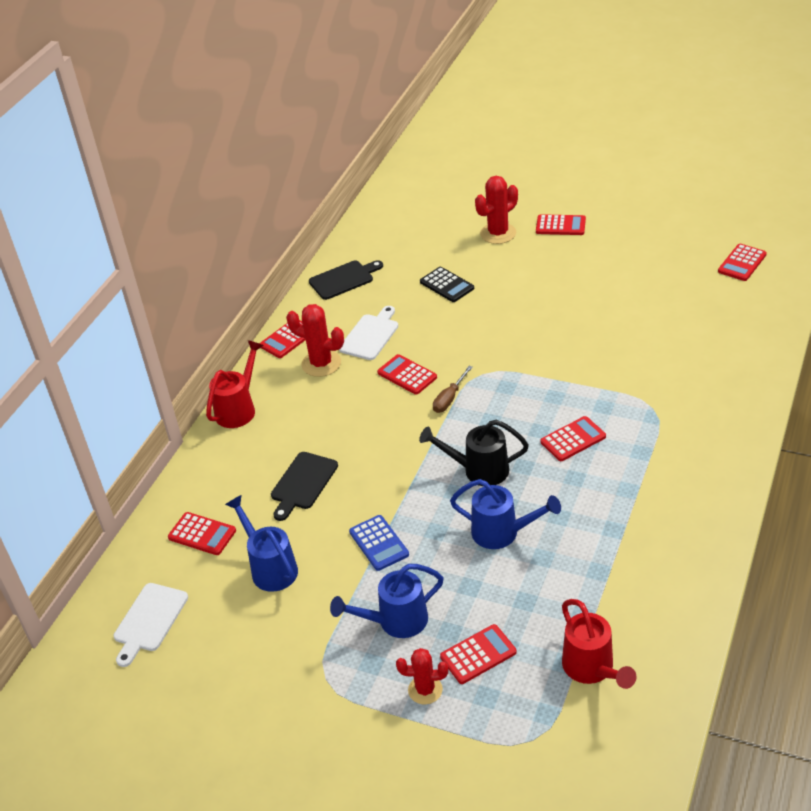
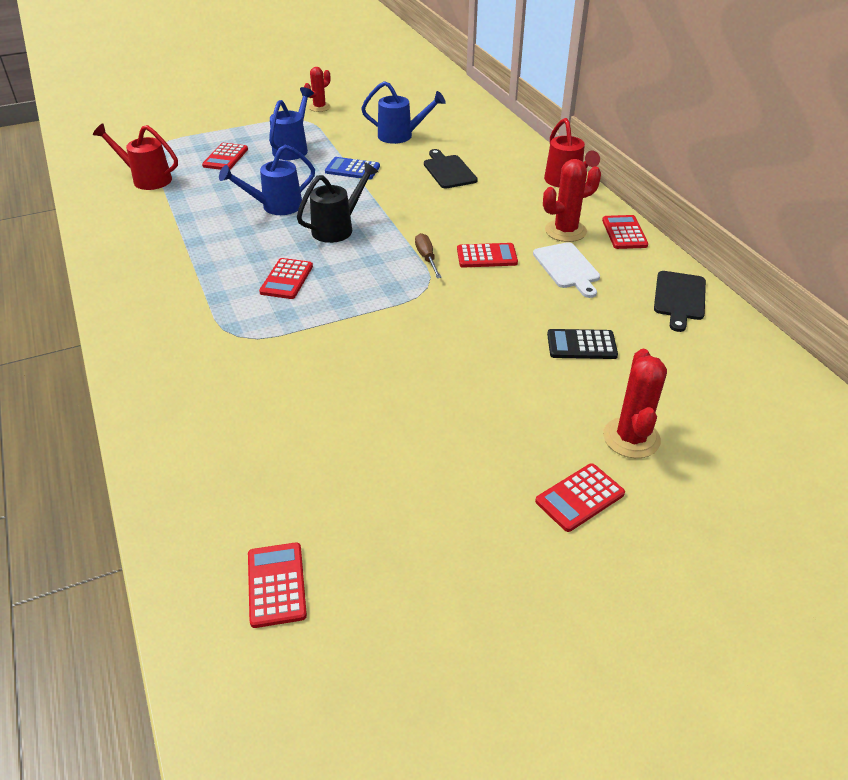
camera: 130 degrees right, 0 degrees up
white cutting board [114,583,188,667] -> none
red calculator [168,512,236,555] -> none
red cactus [396,648,448,705] -> red cactus moved to [304,67,331,112]

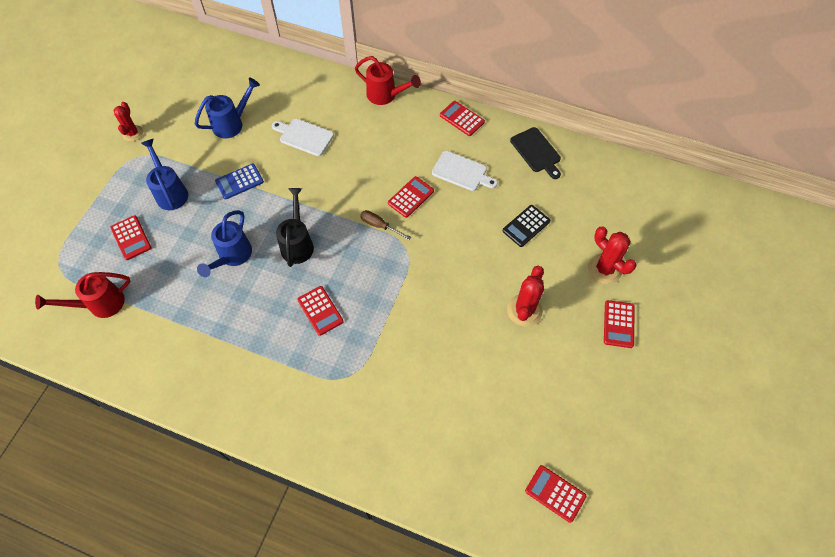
camera: 45 degrees left, 20 degrees up
black cutting board [424,149,478,189] -> white cutting board [272,119,334,156]
red cactus [543,159,601,242] -> red cactus moved to [507,266,544,326]

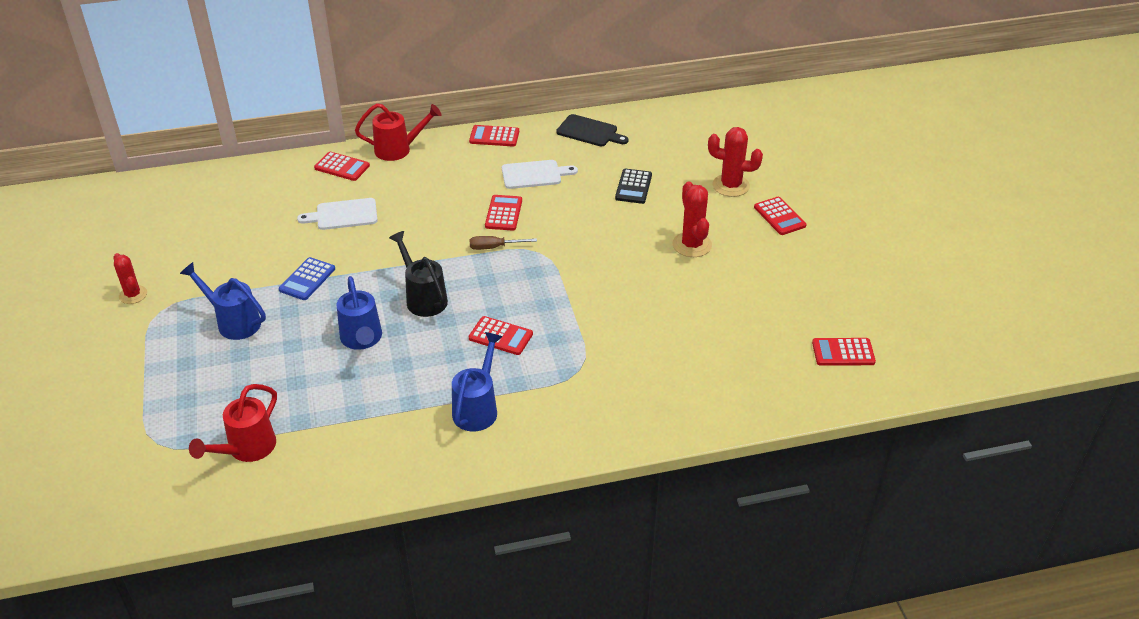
camera: 35 degrees left, 20 degrees down
red calculator [110,215,152,260] -> red calculator moved to [314,152,370,181]
blue watering can [195,77,260,138] -> blue watering can moved to [452,332,503,431]

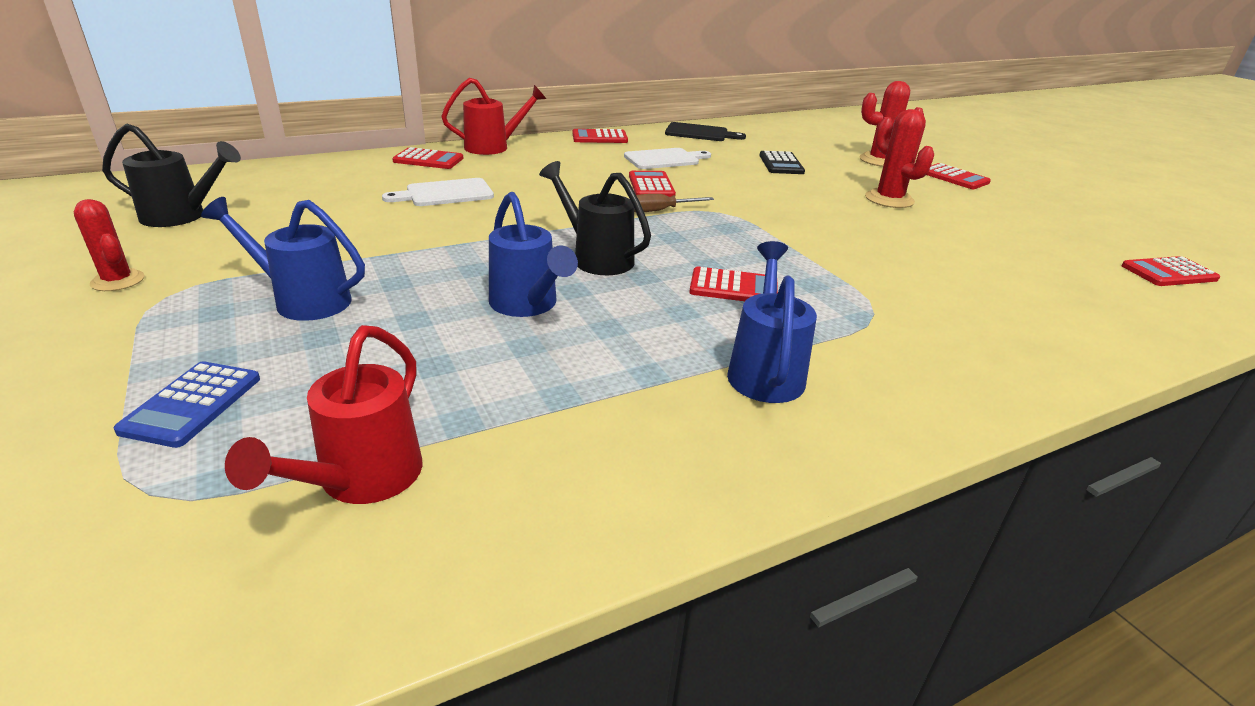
camera: 15 degrees left, 10 degrees down
blue calculator [279,257,335,300] -> blue calculator moved to [114,361,260,448]
none -> black watering can [102,124,241,227]

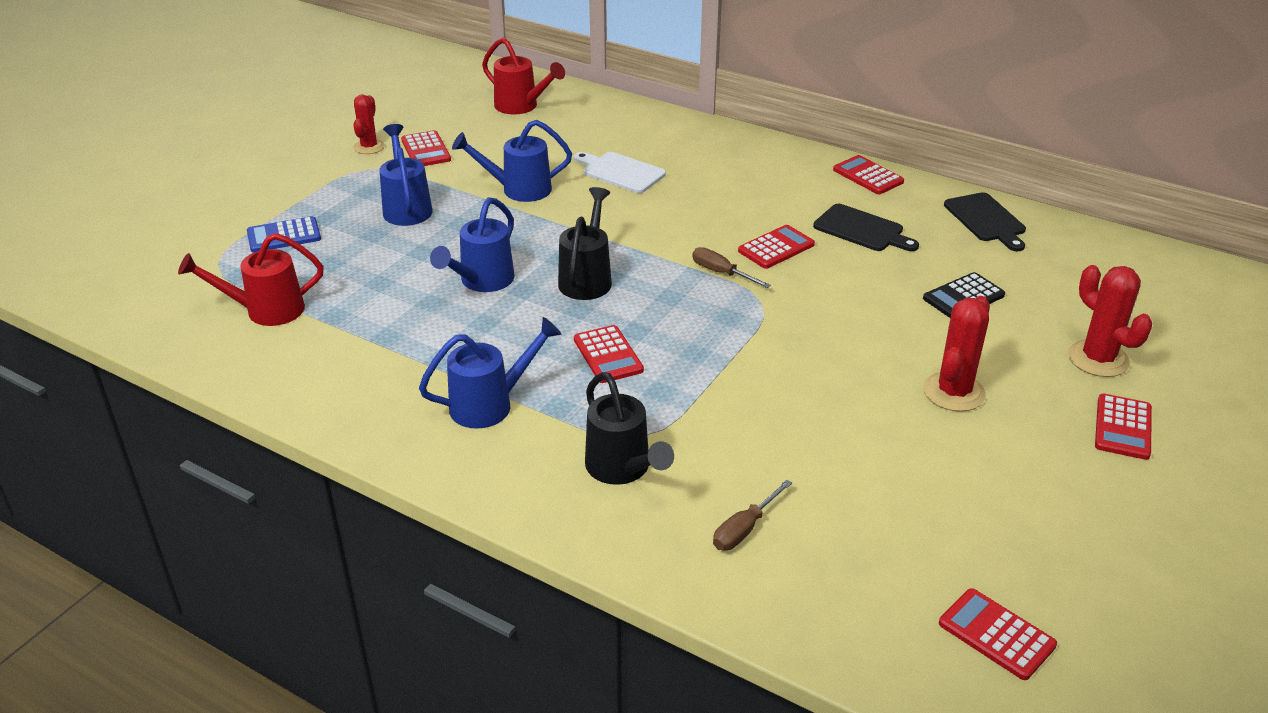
camera: 60 degrees right, 5 degrees up
black watering can [102,124,241,227] -> black watering can moved to [585,372,674,485]
red calculator [392,147,464,169] -> red calculator moved to [401,130,451,166]
red watering can [441,78,546,155] -> red watering can moved to [482,38,565,114]
white cutting board [624,148,711,169] -> black cutting board [813,204,919,251]
none -> blue watering can [452,120,572,202]
none -> brown screwdriver [713,479,792,551]

